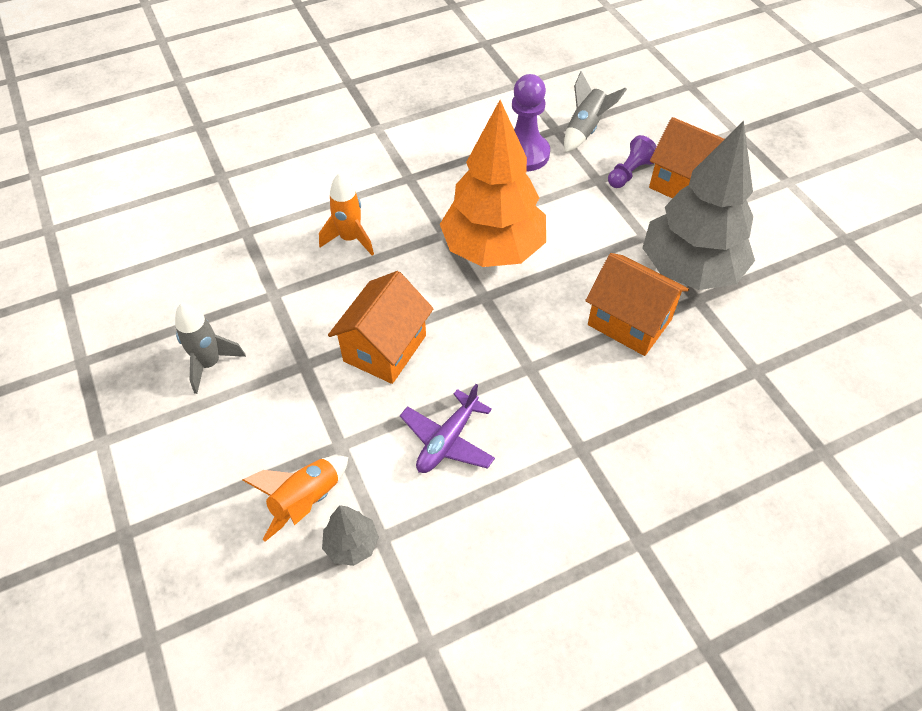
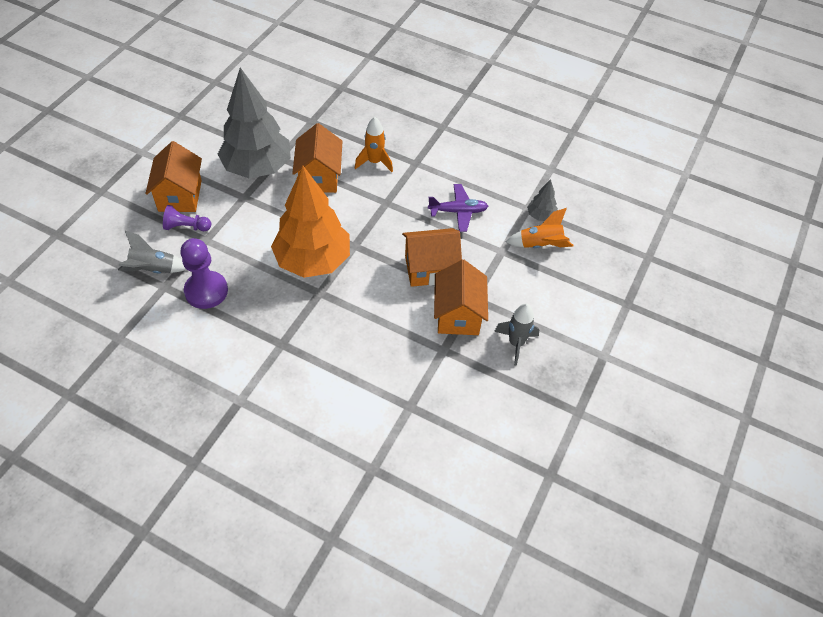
camera: 130 degrees left, 0 degrees up
orange rocket [319,173,374,255] -> orange rocket moved to [355,117,393,172]
none -> orange house [434,260,488,335]

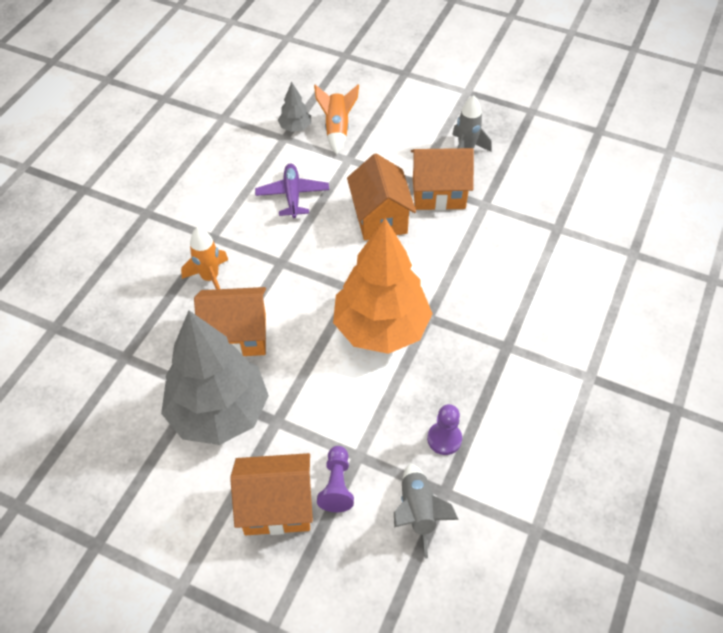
camera: 90 degrees left, 0 degrees up
purple pawn [180,238,228,309] -> purple pawn [427,404,462,455], size x0.62

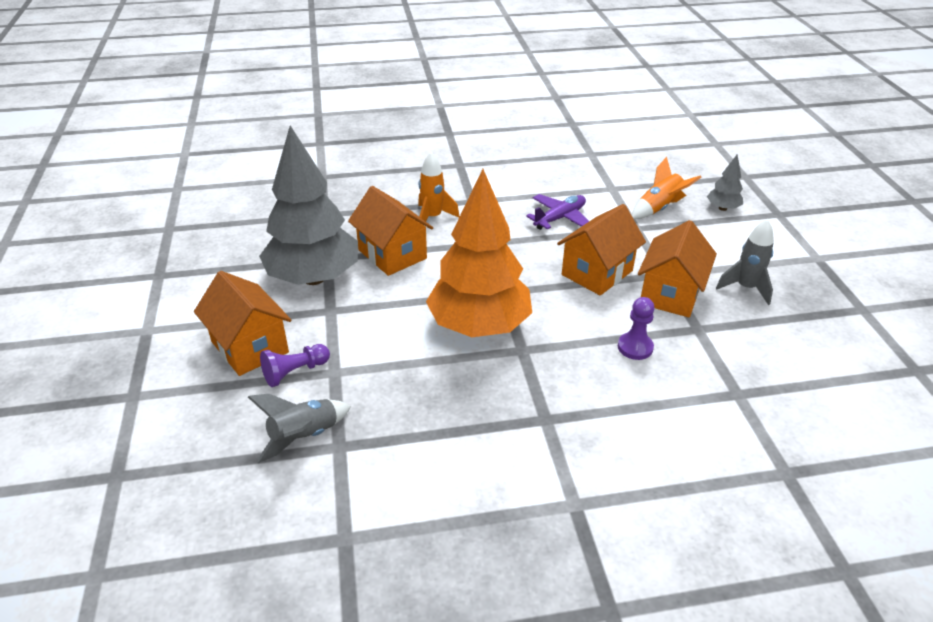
camera: 55 degrees right, 15 degrees down
grey tree [278,82,311,132] -> grey tree moved to [707,154,743,211]
orange house [411,148,474,210] -> orange house turned 60 degrees clockwise [638,220,717,317]
purple pawn [427,404,462,455] -> purple pawn moved to [618,297,655,360]

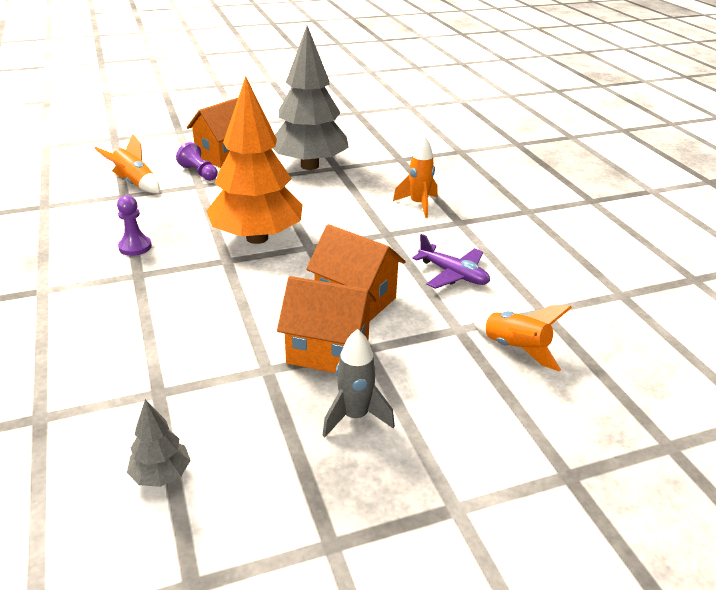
camera: 80 degrees right, 5 degrees down
grey rocket [248,394,351,463] -> orange rocket [94,134,160,193]
orange house [348,186,433,276] -> none
purple pawn [618,297,655,360] -> purple pawn moved to [117,195,152,256]
grey tree [707,154,743,211] -> grey tree moved to [127,399,191,487]

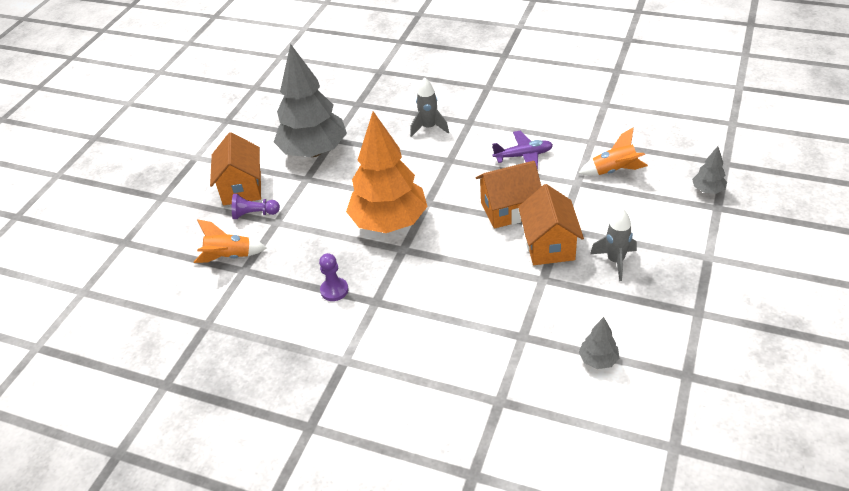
camera: 45 degrees left, 10 degrees up
orange house [277,276,376,373] -> orange house turned 60 degrees counterclockwise [518,184,584,265]
orange rocket [393,136,438,218] -> grey rocket [410,78,449,137]
none -> grey tree [692,146,727,194]

